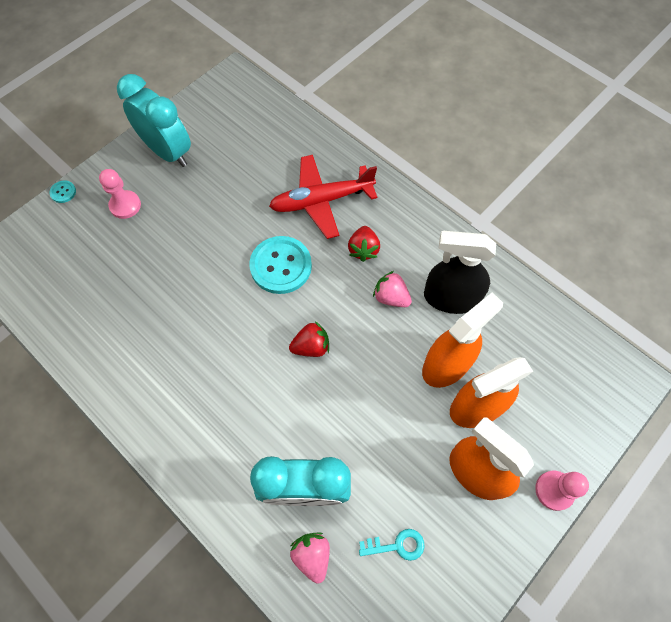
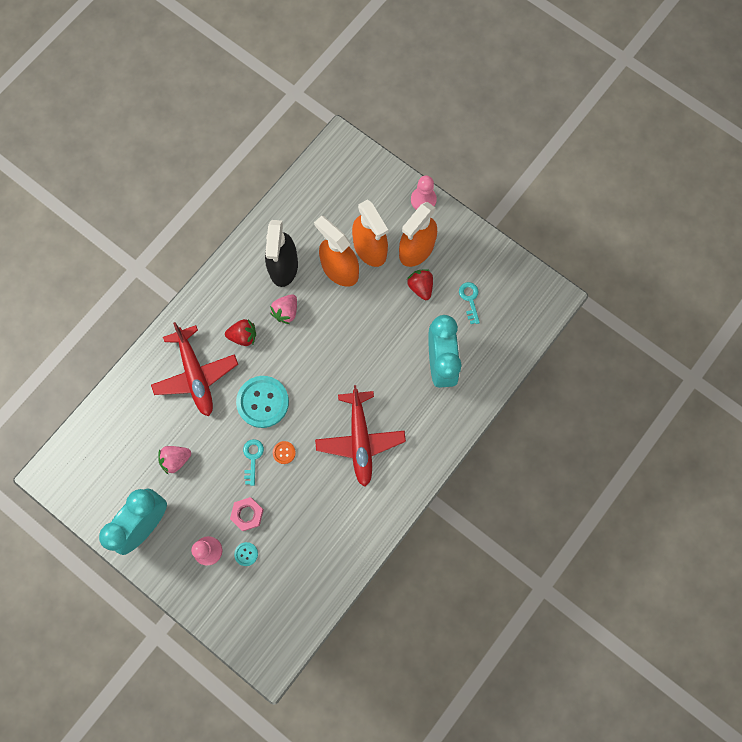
camera: 95 degrees left, 10 degrees up
turquoise button [49,181,76,203] -> turquoise button moved to [234,542,258,566]
red strawberry [289,321,329,357] -> red strawberry moved to [407,269,433,300]
pink strawberry [290,532,330,584] -> pink strawberry moved to [158,446,191,475]
none -> pink nut [230,497,264,531]
none -> turquoise key [243,439,264,486]
none -> orange button [273,441,296,464]
none -> red plane [315,385,406,487]

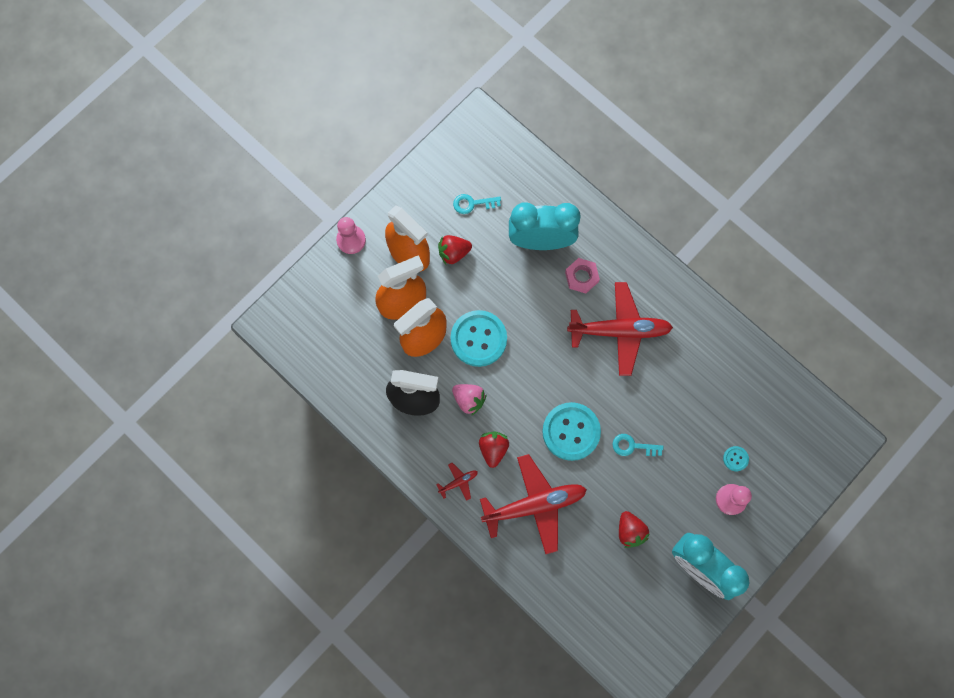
camera: 85 degrees left, 0 degrees up
pink strawberry [158,446,191,475] -> red strawberry [619,511,650,548]
pink nut [230,497,264,531] -> pink nut moved to [565,258,600,294]
orange button [273,441,296,464] -> none
none -> red plane [436,463,478,501]
none -> turquoise button [450,310,507,367]

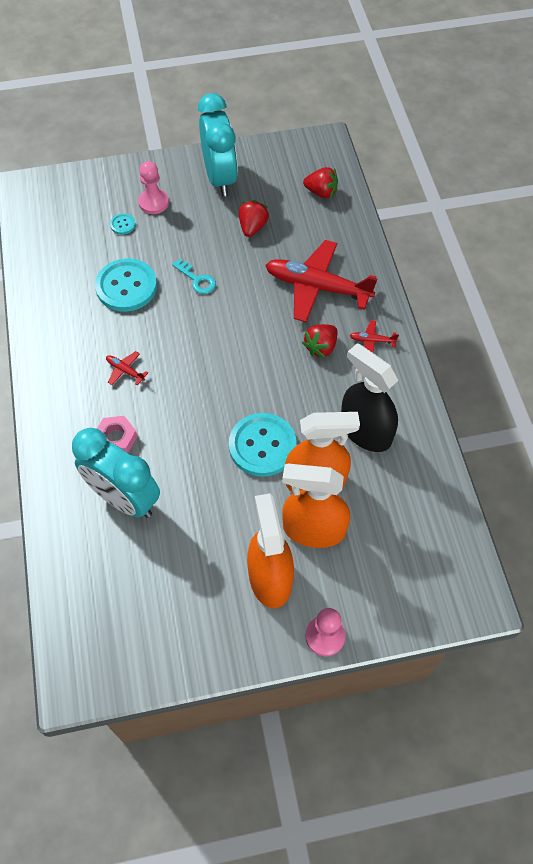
camera: 145 degrees left, 15 degrees down
red strawberry [438,235,472,264] -> red strawberry moved to [303,167,338,198]
pink strawberry [452,384,486,416] -> none
turquoise key [453,194,501,214] -> none
turquoise button [542,402,601,461] -> turquoise button moved to [95,258,157,312]
red plane [567,282,673,376] -> red plane [106,351,149,385], size x0.41

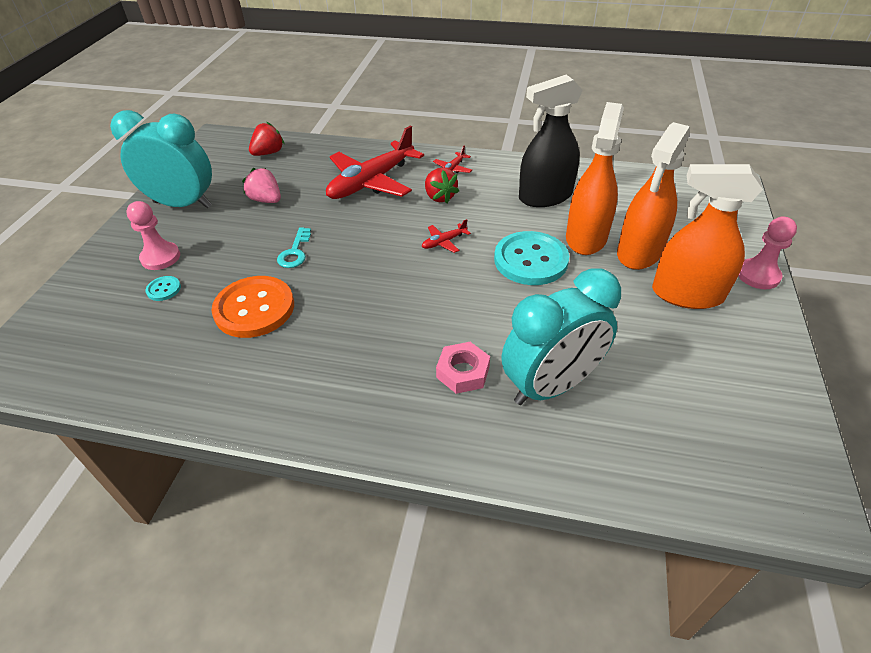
camera: 65 degrees left, 15 degrees down
turquoise button [95,258,157,312] -> orange button [211,276,294,338]
red plane [106,351,149,385] -> red plane moved to [422,219,471,253]
turquoise key [172,259,216,294] -> turquoise key turned 120 degrees clockwise [277,227,311,268]
red strawberry [239,200,269,237] -> pink strawberry [242,168,281,203]

